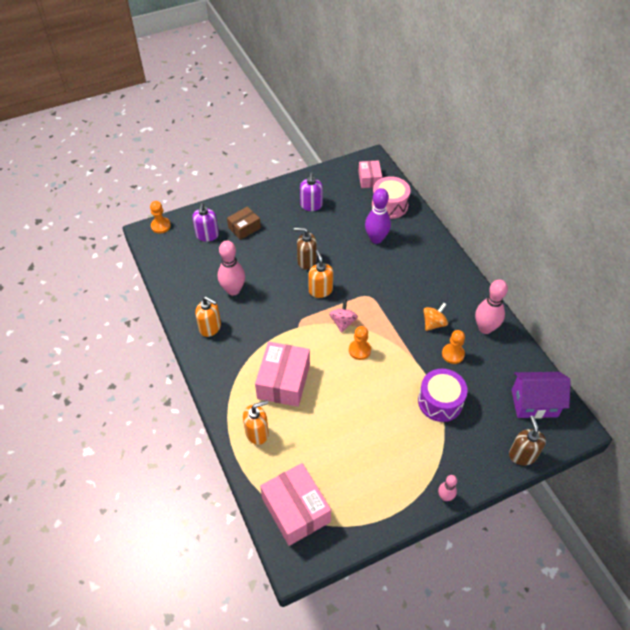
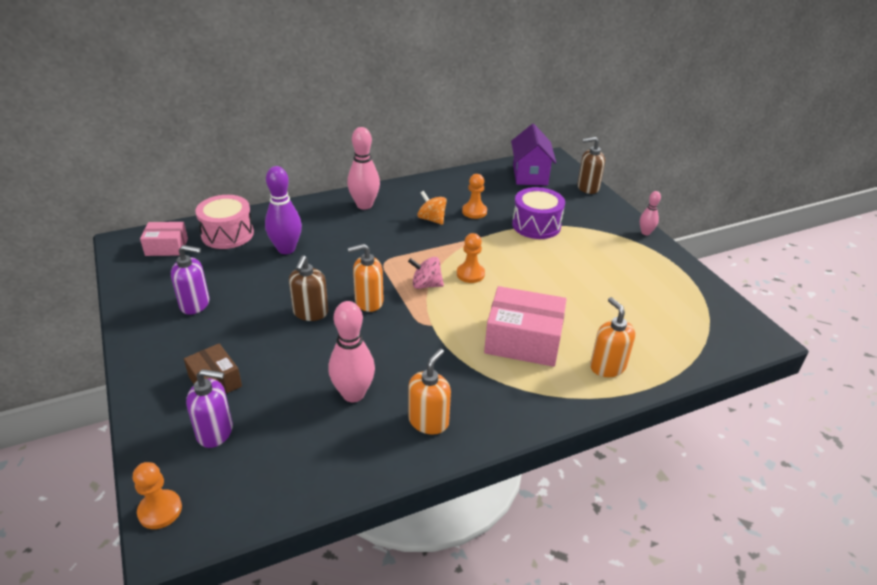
camera: 90 degrees left, 15 degrees down
pink box [260,463,331,546] -> none
pink bowling pin [475,279,508,334] -> pink bowling pin moved to [347,127,380,210]

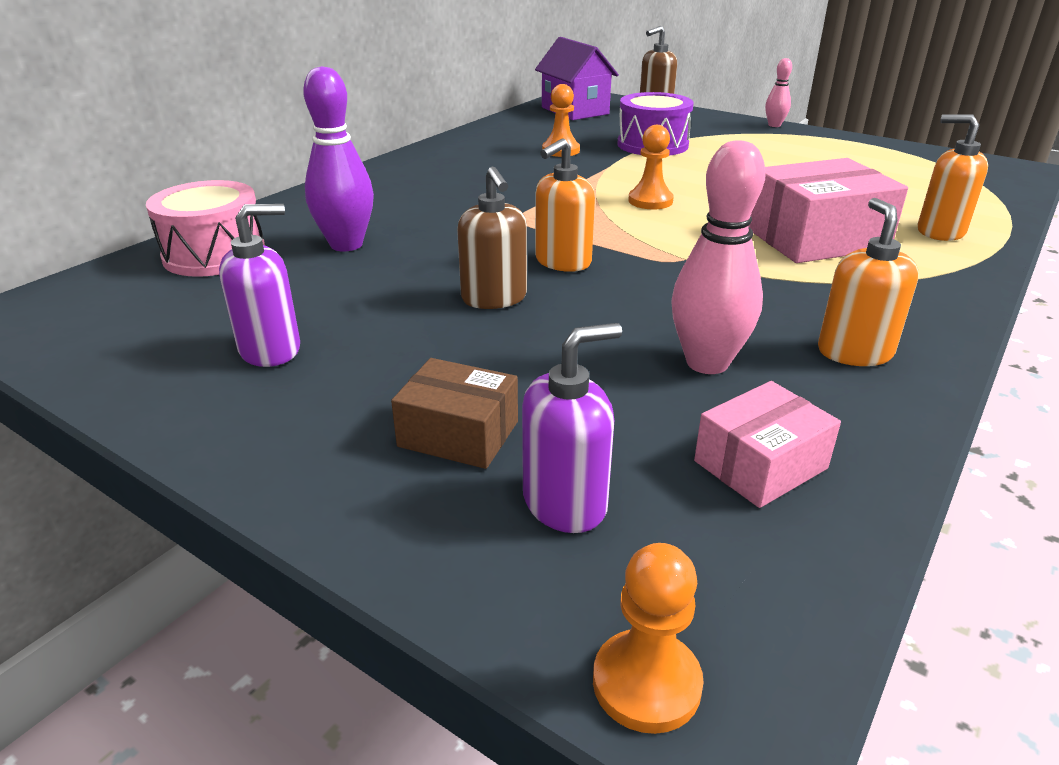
camera: 30 degrees left, 5 degrees down
pink box [140,222,188,256] -> pink box moved to [694,381,841,508]
pink bowling pin [347,127,380,210] -> none
pink spinning top [408,257,444,289] -> none
orange spinning top [417,191,447,225] -> none

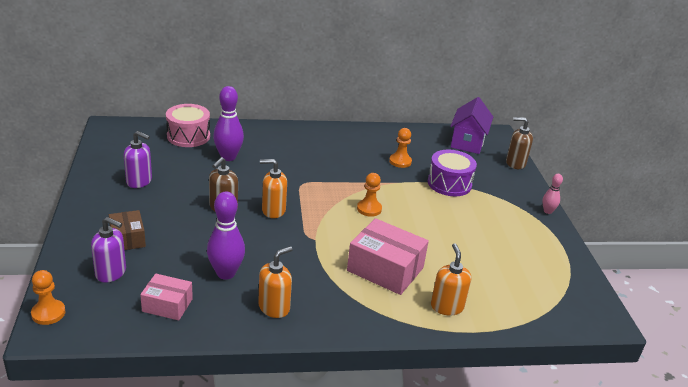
camera: 45 degrees right, 0 degrees up
pink bowling pin [672,140,766,374] -> purple bowling pin [207,191,245,280]

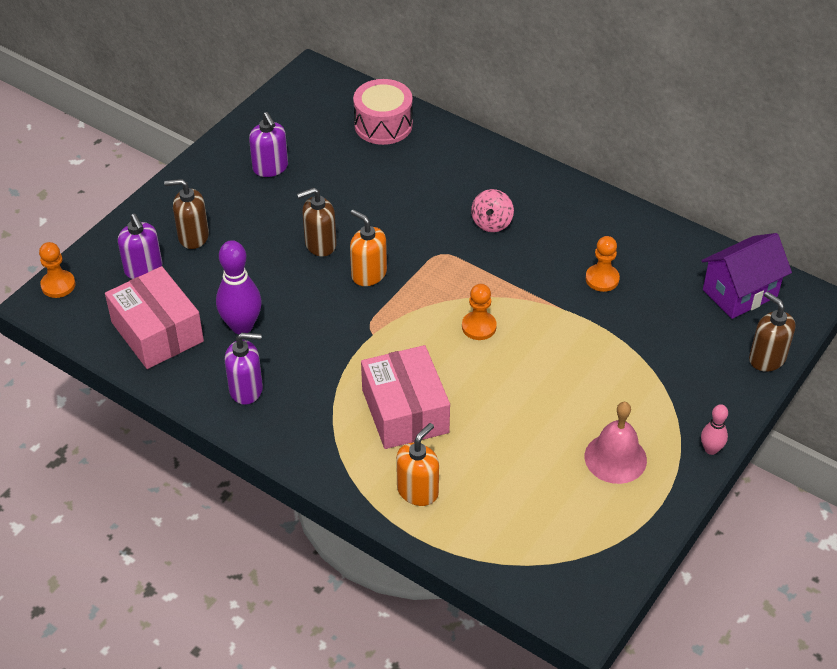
camera: 45 degrees right, 15 degrees up
brown box [109,210,146,250] -> brown soap dispenser [164,179,209,249]
pink box [140,274,193,321] -> pink box [105,266,204,369], size x1.70
purple bowling pin [213,86,244,161] -> none
orange soap dispenser [258,246,293,318] -> purple soap dispenser [225,333,263,405]
purple drum [428,150,477,196] -> none
none -> pink spinning top [471,189,514,232]
none -> pink bell [585,402,647,484]

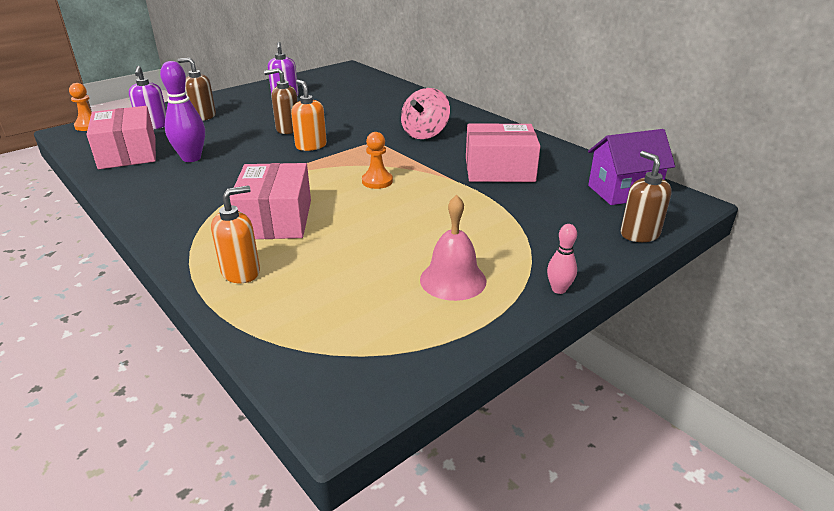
camera: 15 degrees right, 15 degrees down
purple soap dispenser [225,333,263,405] -> none
pink drum [353,79,413,145] -> none
pink spinning top [471,189,514,232] -> pink spinning top [401,88,450,139], size x1.51
orange pawn [585,236,620,292] -> pink box [466,124,541,182]

